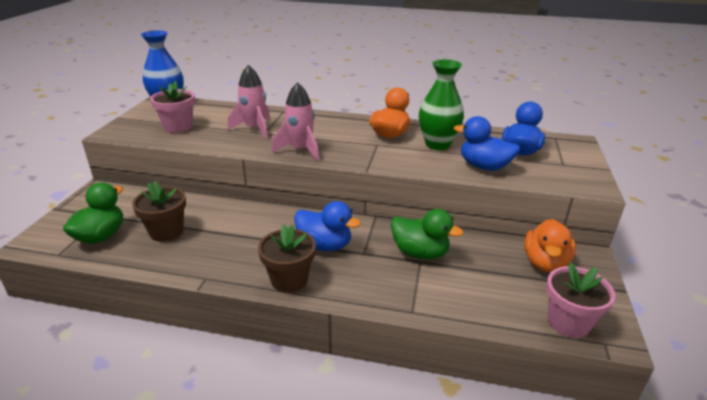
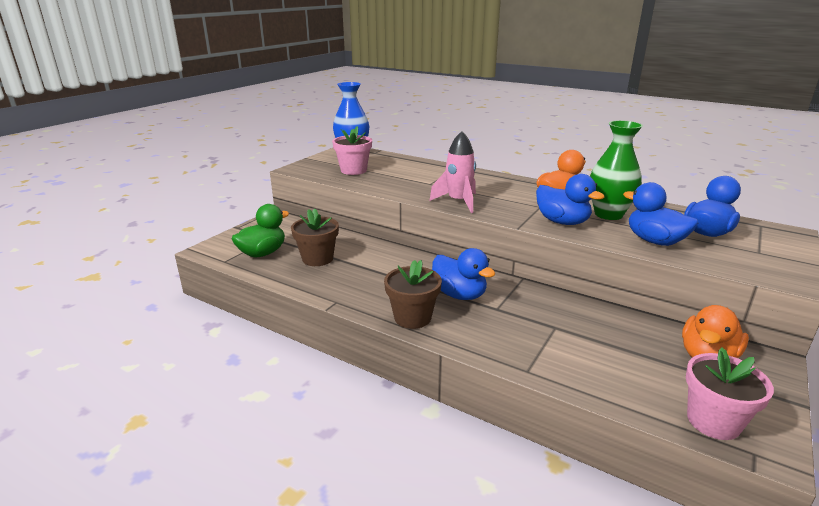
camera: 20 degrees right, 5 degrees down
pink rocket [228,65,271,139] -> none
green duck [391,209,463,260] -> none
none -> blue duck [536,174,605,225]

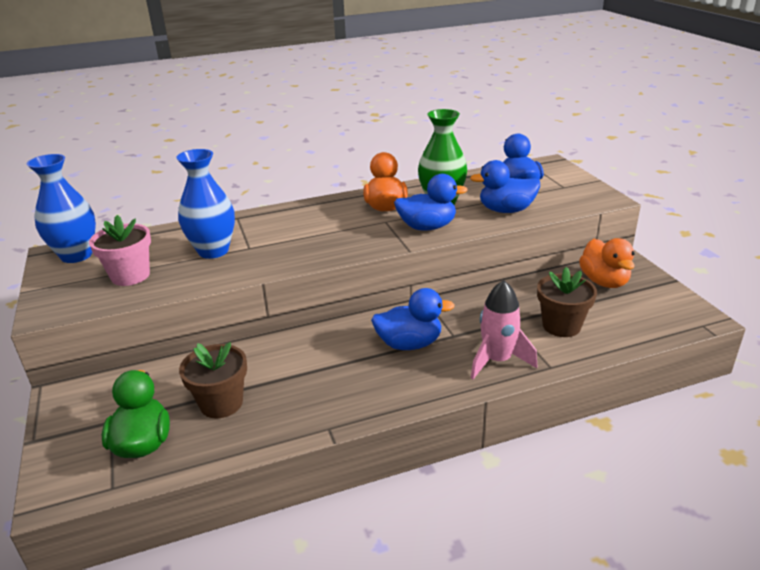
camera: 50 degrees left, 5 degrees up
brown flower pot [384,260,442,329] -> brown flower pot moved to [537,267,597,337]
pink rocket [430,131,476,213] -> pink rocket moved to [471,280,537,379]
pink flower pot [686,347,774,440] -> none
none -> blue vase [176,149,235,259]

